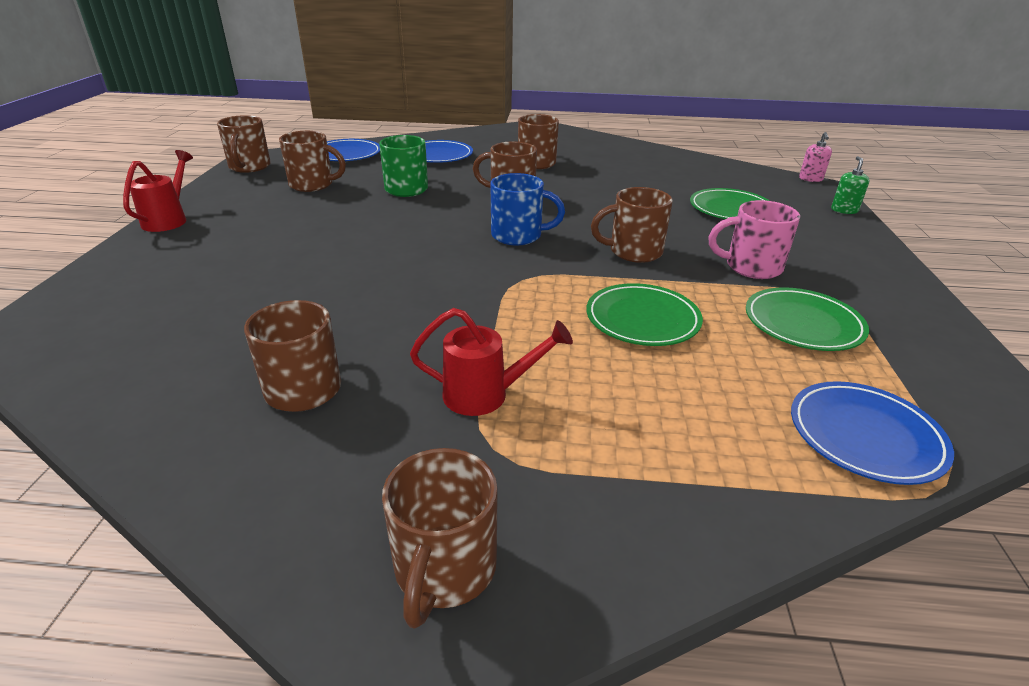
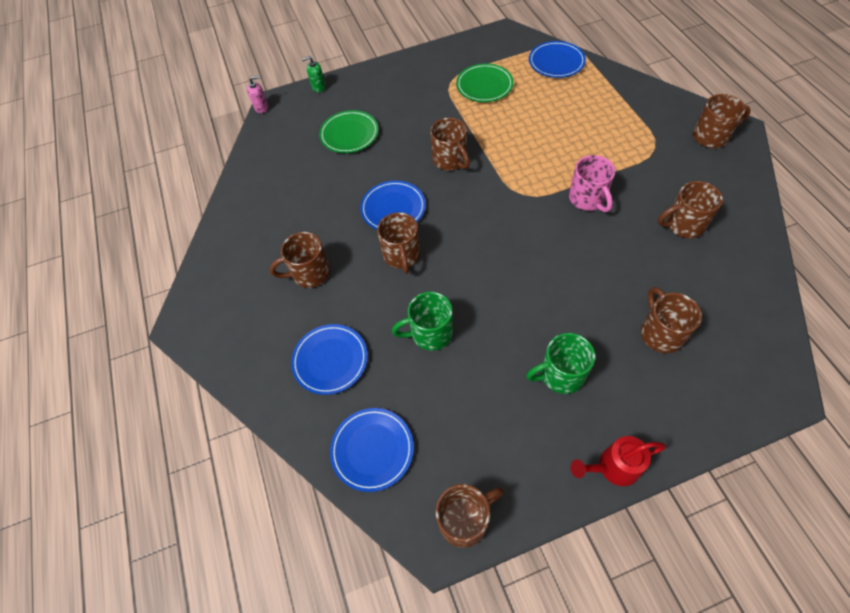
camera: 110 degrees left, 25 degrees up
brown mug [279,131,346,192] -> brown mug moved to [641,287,702,353]
red watering can [410,308,573,416] -> none
blue mug [490,173,565,245] -> none
green plate [586,283,703,346] -> none
pink mug [708,200,800,279] -> pink mug moved to [569,155,615,212]
none -> blue plate [360,181,426,230]
none -> green mug [526,333,595,394]

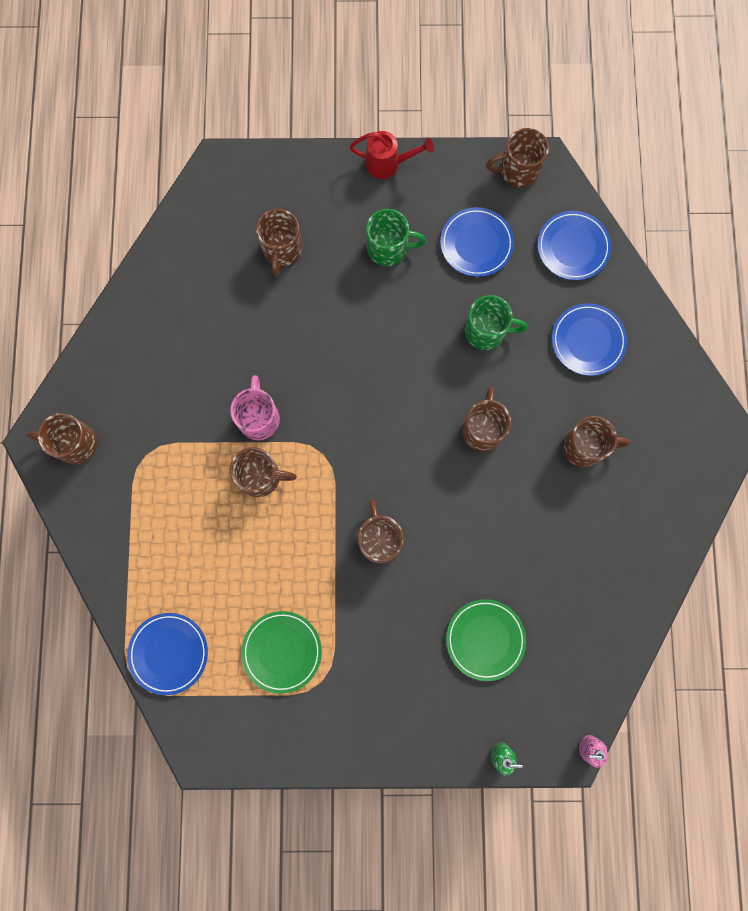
camera: 165 degrees left, 20 degrees up
blue plate [360,181,426,230] -> blue plate moved to [440,207,514,277]
brown mug [658,181,723,238] -> brown mug moved to [230,447,297,497]

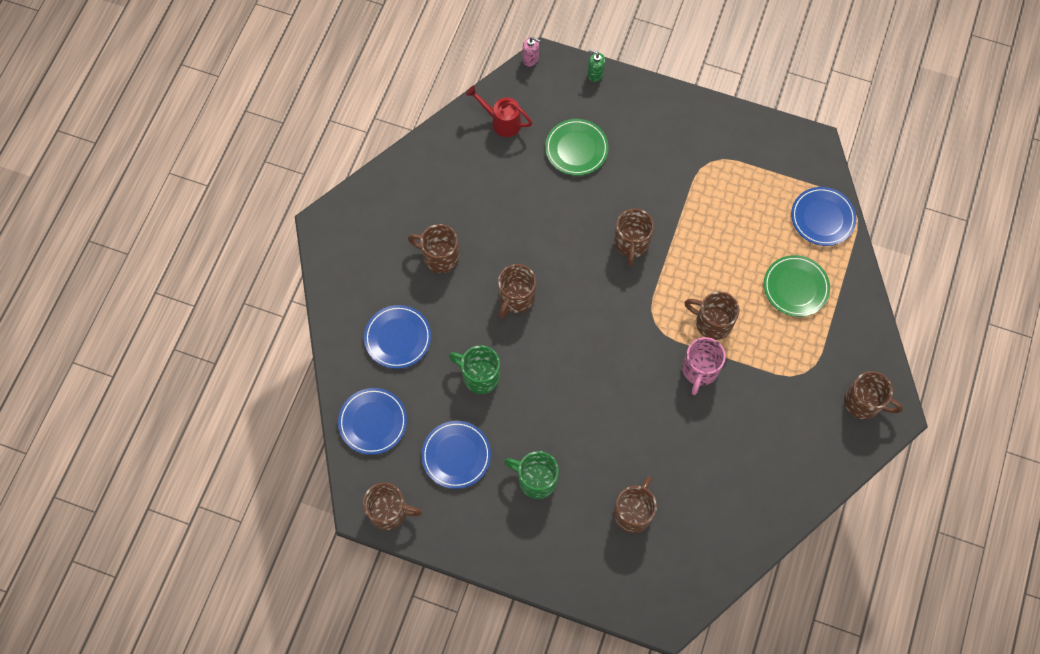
camera: 160 degrees left, 10 degrees down
green plate [241,611,322,693] -> green plate moved to [764,255,830,317]
red watering can [349,131,434,179] -> red watering can moved to [466,86,533,137]

